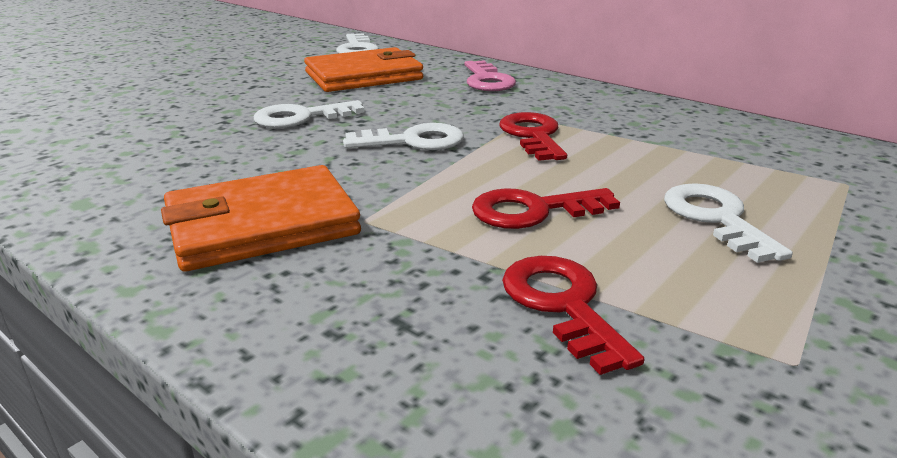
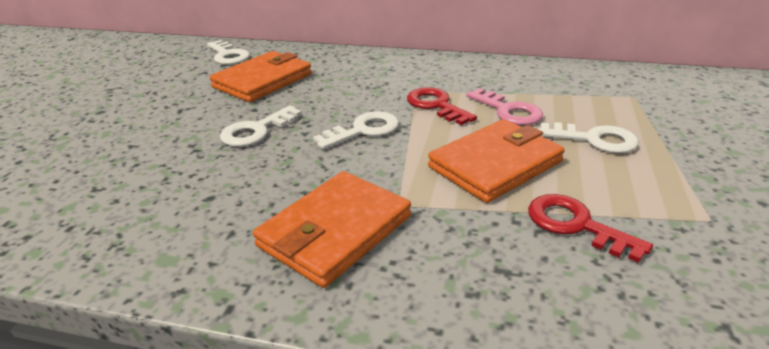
camera: 25 degrees left, 5 degrees up
pink key [464,60,516,91] -> pink key moved to [466,88,543,125]
red key [472,188,620,229] -> orange wallet [428,119,565,203]
white key [664,183,793,263] -> white key turned 150 degrees clockwise [538,122,639,153]

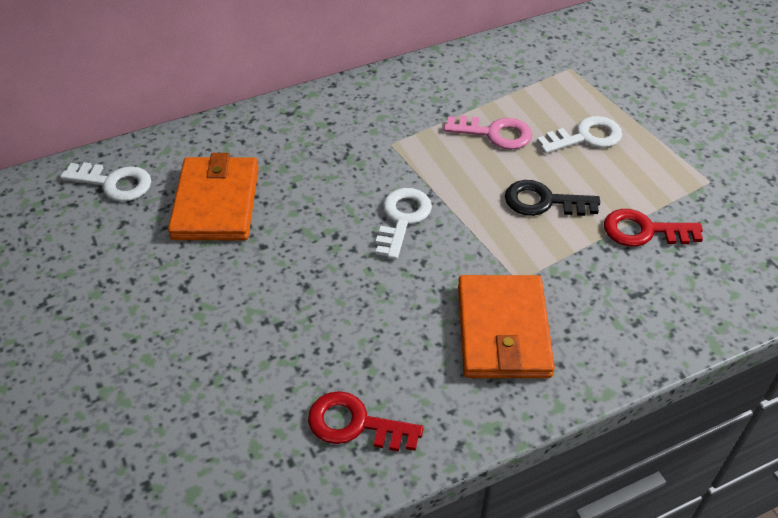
camera: 40 degrees left, 15 degrees up
white key [220,105,302,147] -> none
red key [407,87,477,125] -> red key moved to [308,391,424,451]
orange wallet [428,119,565,203] -> black key [505,180,600,216]

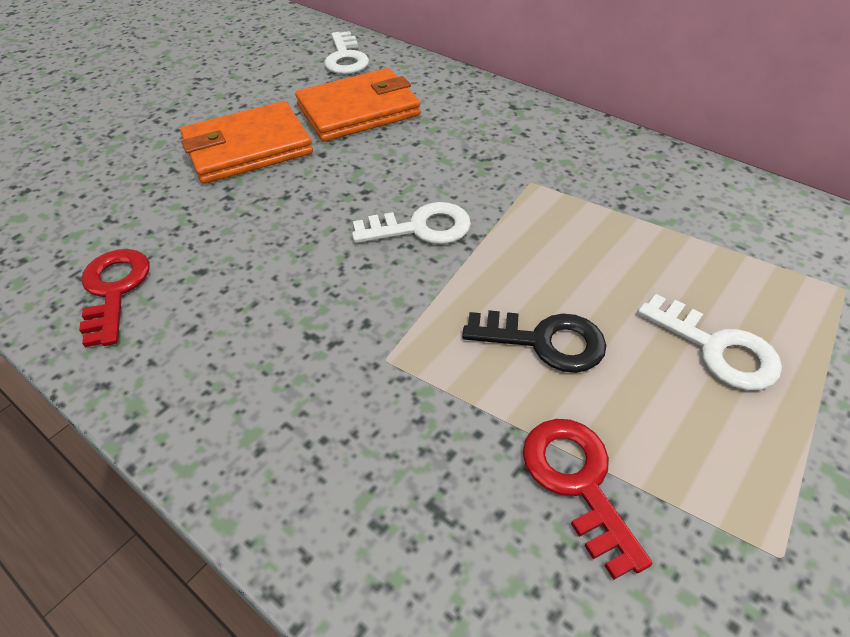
camera: 65 degrees right, 0 degrees up
pink key [444,115,532,150] -> none
orange wallet [458,275,555,378] -> orange wallet moved to [180,101,313,184]
black key [505,180,600,216] -> black key turned 120 degrees clockwise [462,310,606,373]

